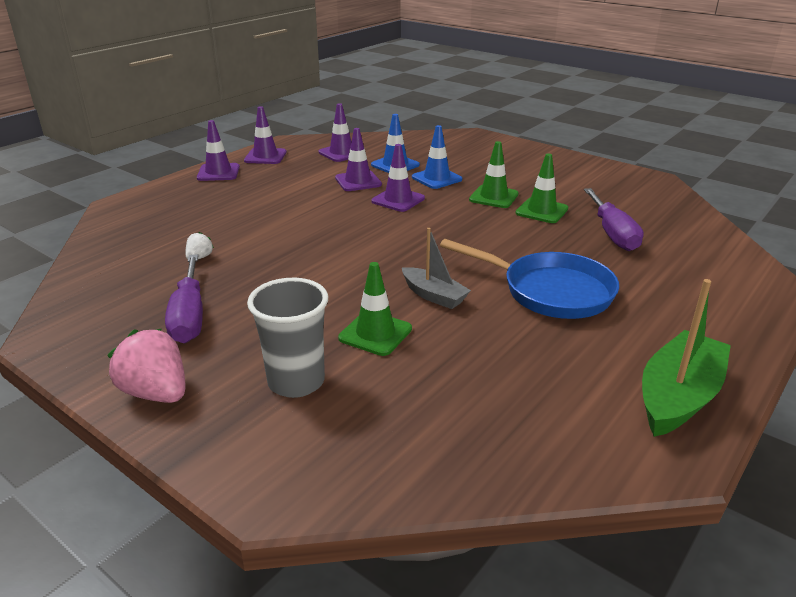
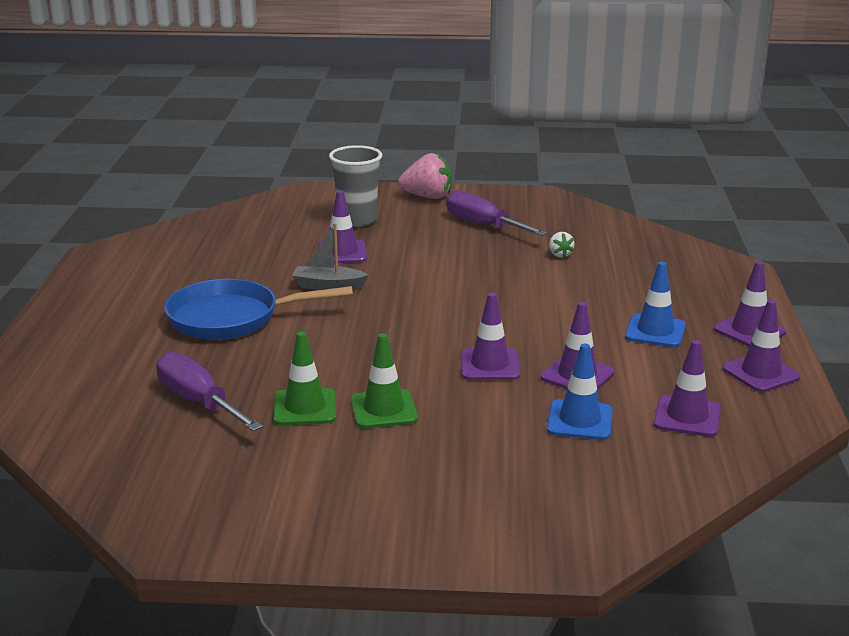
camera: 145 degrees right, 5 degrees down
green traffic cone [338,262,412,356] -> purple traffic cone [318,190,367,263]
blue traffic cone [412,125,462,189] -> blue traffic cone moved to [625,262,686,347]
green boat [642,279,731,437] -> none

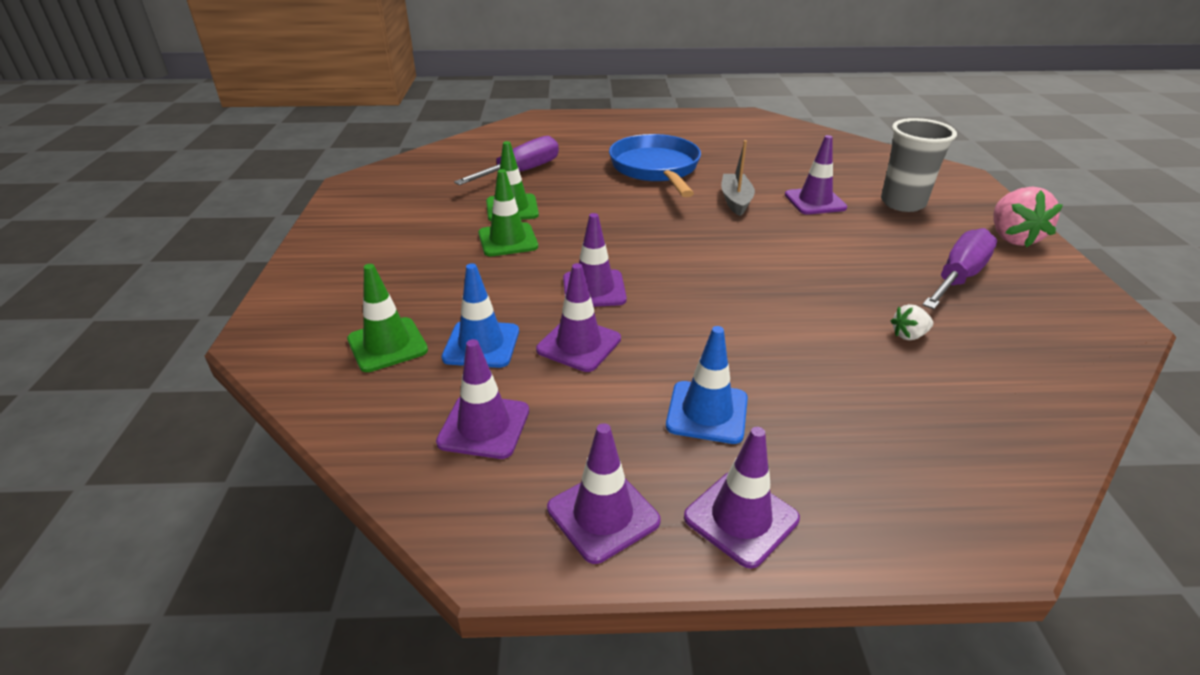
camera: 85 degrees right, 10 degrees up
none -> green traffic cone [347,264,428,372]

